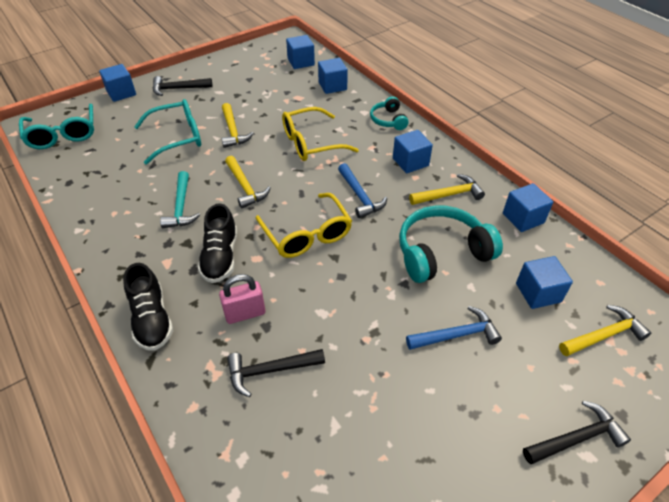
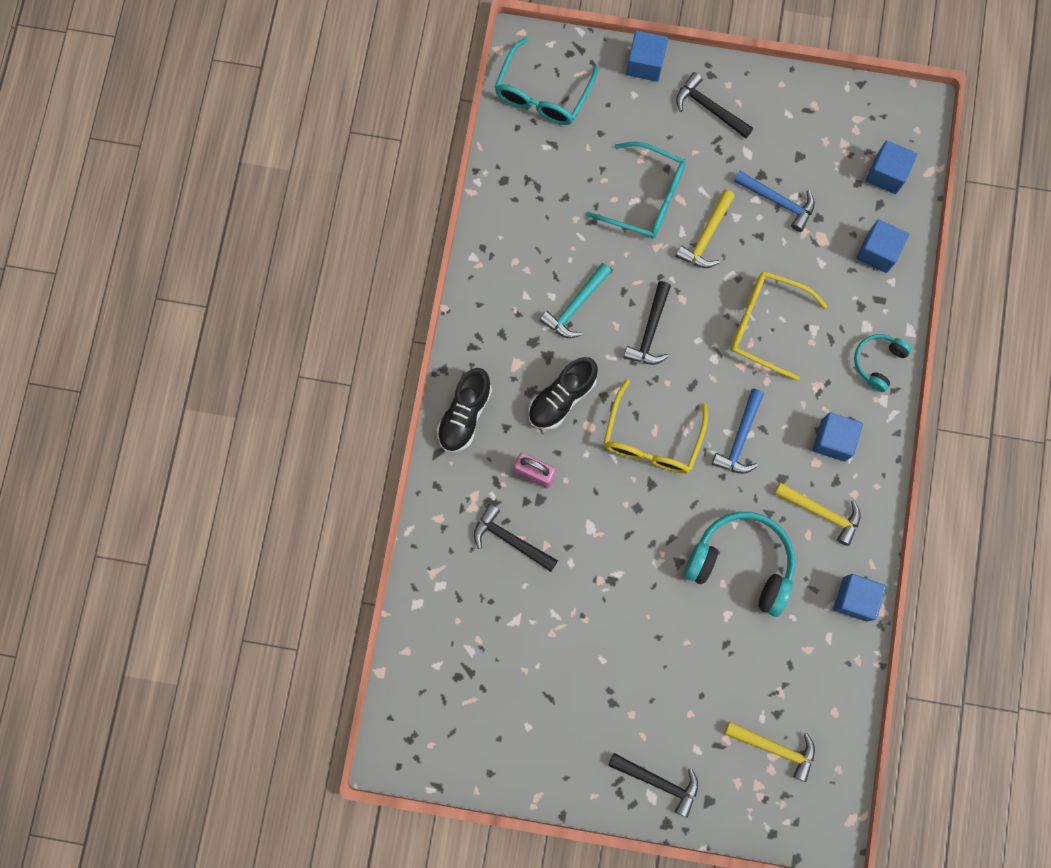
camera: 45 degrees right, 30 degrees up
yellow hammer [225,156,271,208] -> black hammer [623,281,671,365]
blue hammer [406,306,502,350] -> blue hammer moved to [734,171,815,232]
blue cube [516,256,573,309] -> none

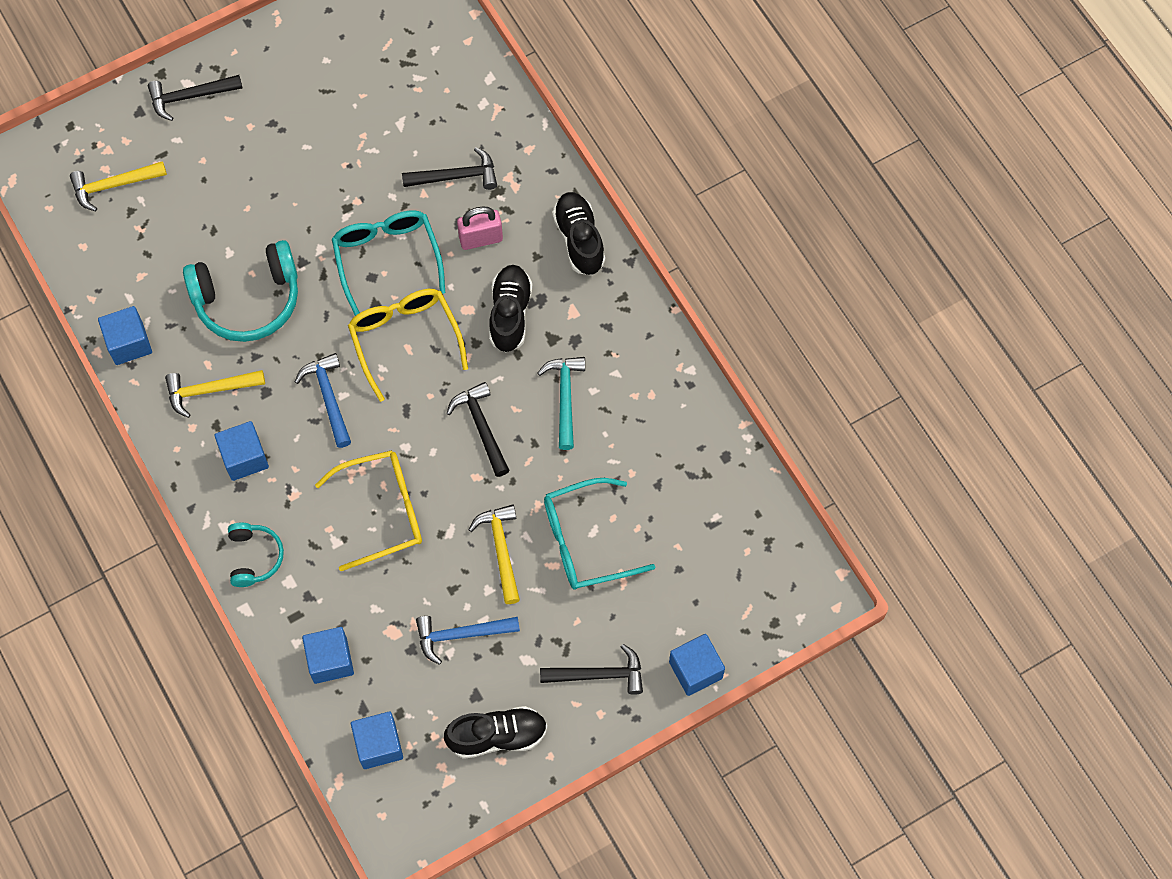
camera: 140 degrees right, 10 degrees down
turquoise glasses [495,37,599,125] -> turquoise glasses moved to [332,210,445,316]
none -> black shoe [444,706,547,759]

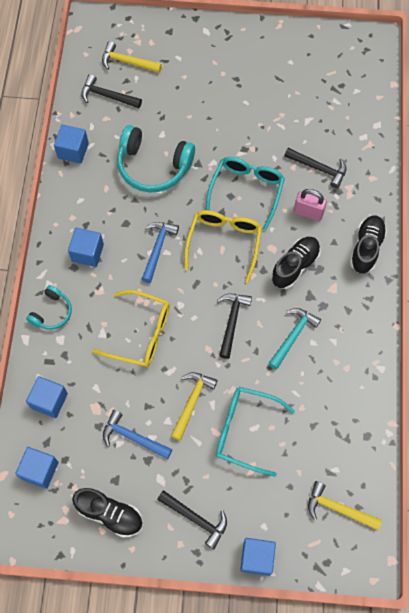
camera: 35 degrees right, 0 degrees up
black hammer [148,75,242,121] -> black hammer moved to [81,74,142,108]
yellow hammer [165,370,265,418] -> yellow hammer moved to [308,481,382,530]

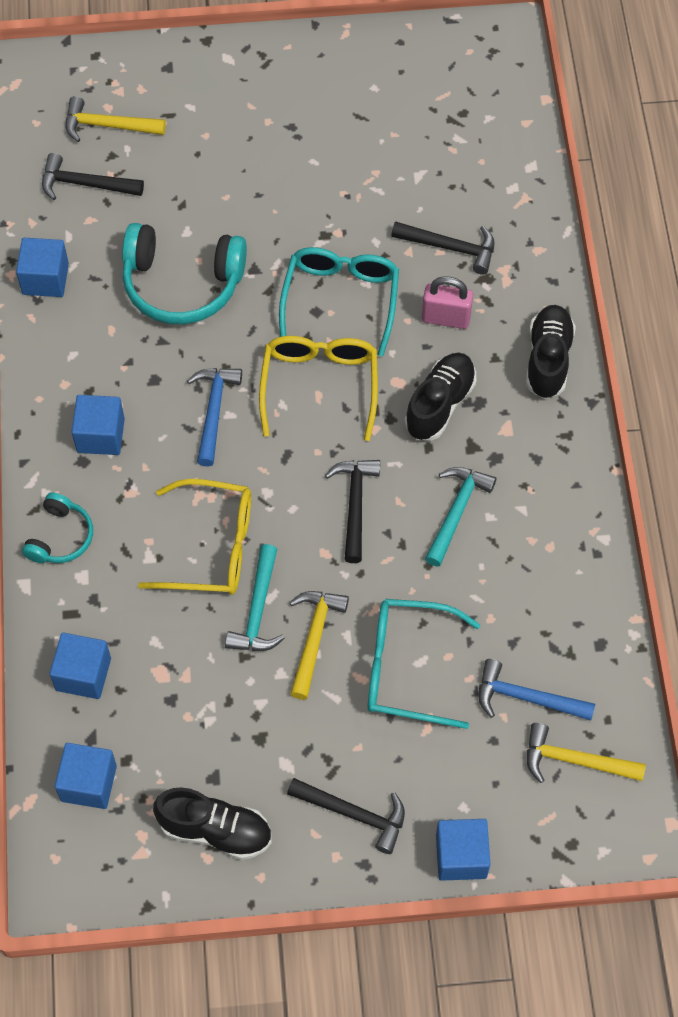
camera: 10 degrees left, 5 degrees down
blue hammer [103,410,172,459] -> blue hammer moved to [478,659,595,720]
none -> turquoise hammer [225,544,285,651]

